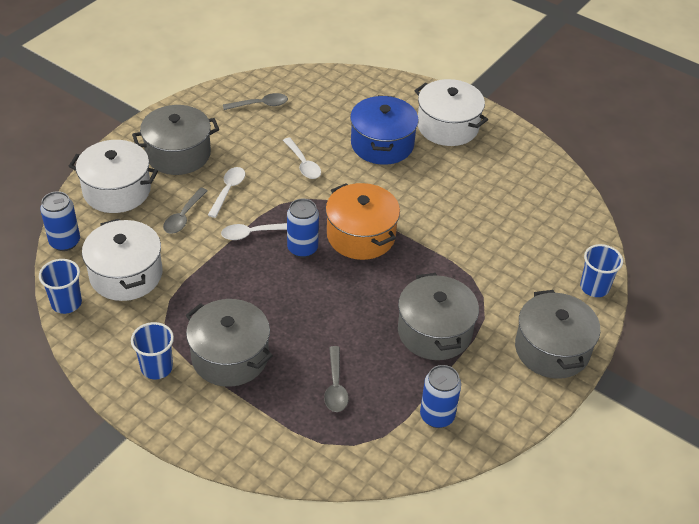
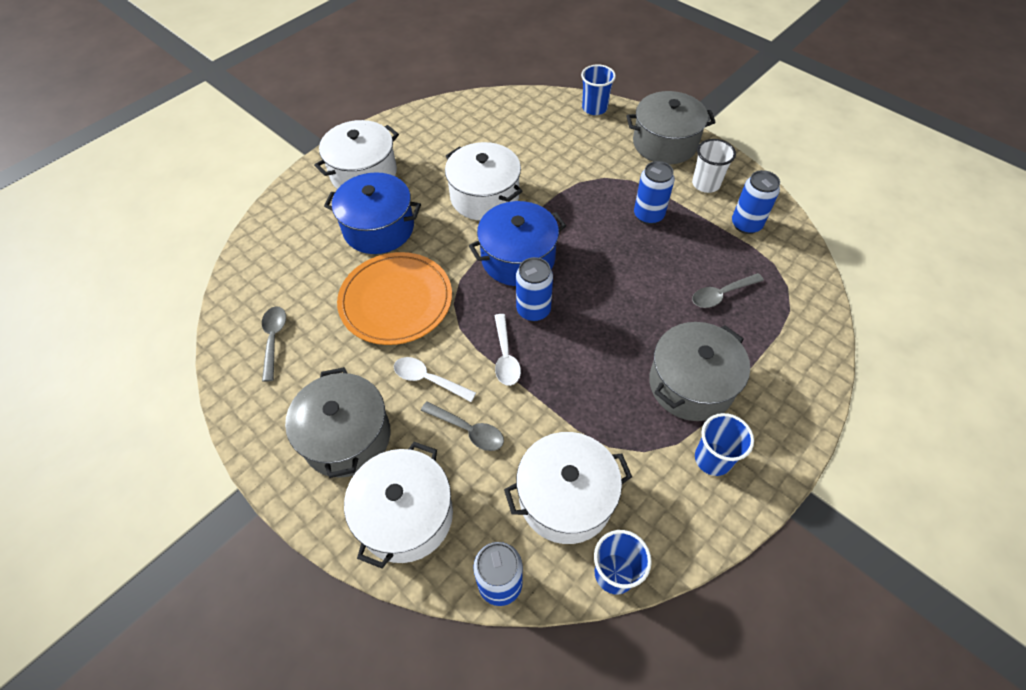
camera: 80 degrees left, 10 degrees up
white spoon [283,137,321,179] -> orange plate [337,252,452,345]
grey spoon [324,346,349,412] -> grey spoon turned 150 degrees clockwise [692,273,764,308]
orange pot [326,183,400,260] -> blue pot [469,201,566,286]
grey pot [398,273,479,360] -> blue can [634,161,675,225]
none -> white pot [445,142,523,221]
none -> white cup [692,139,736,193]

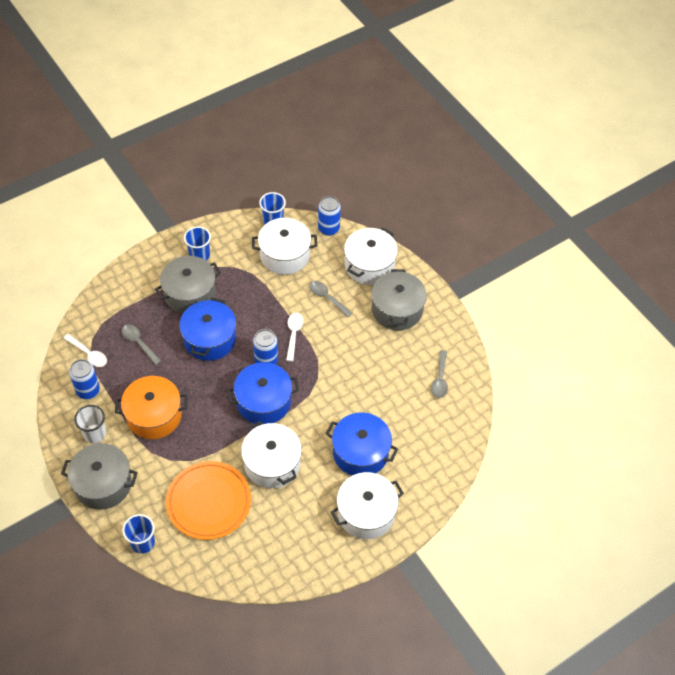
camera: 170 degrees left, 0 degrees up
orange plate [337,252,452,345] -> orange plate moved to [166,461,251,540]
white spoon [394,357,476,402] -> white spoon moved to [63,334,107,367]
blue can [634,161,675,225] -> orange pot [115,376,188,439]
grey spoon [692,273,764,308] -> grey spoon turned 120 degrees counterclockwise [122,324,161,365]
none -> blue pot [179,297,236,361]

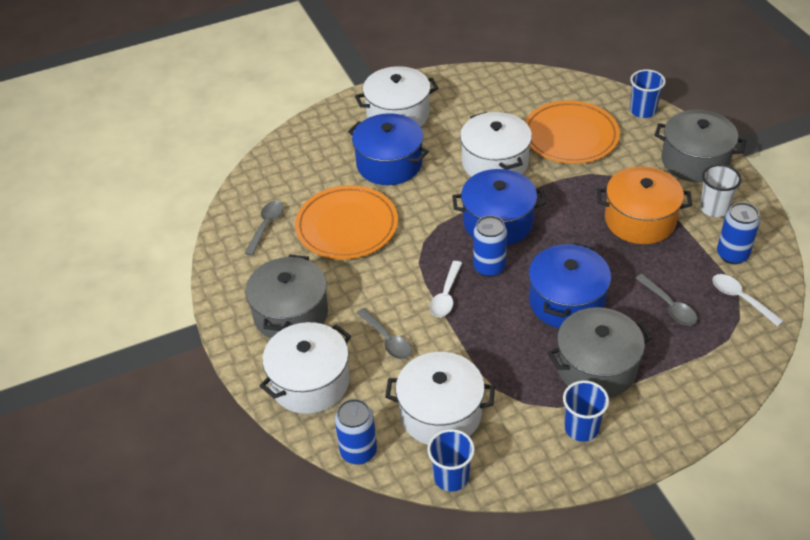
camera: 165 degrees left, 10 degrees down
none -> orange plate [295,185,398,259]

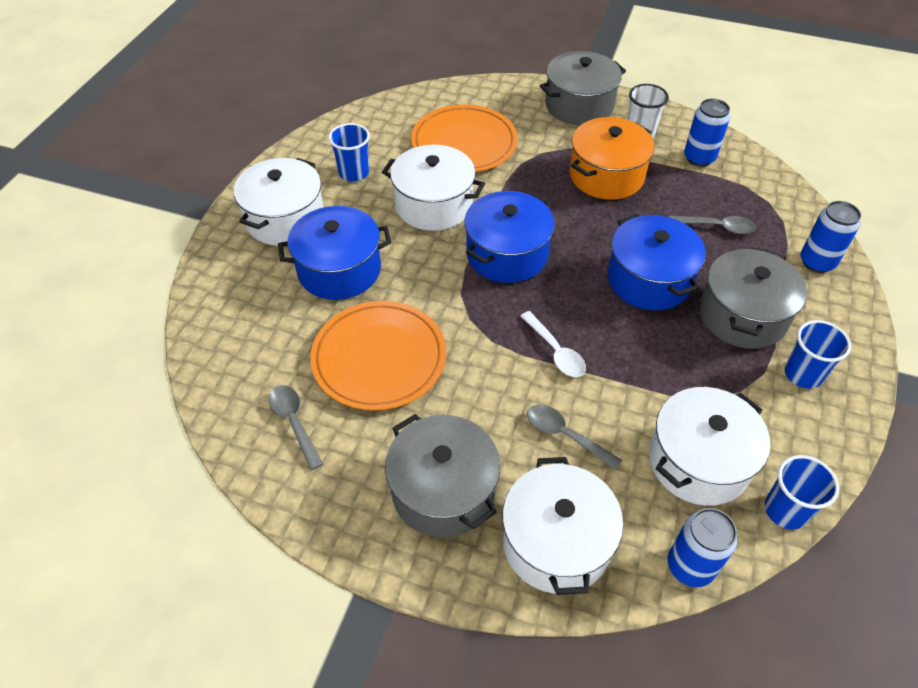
camera: 50 degrees left, 5 degrees up
grey spoon [357,308,412,359] -> grey spoon turned 150 degrees counterclockwise [527,405,622,470]
blue can [473,215,507,277] -> blue can moved to [800,201,861,273]
blue cup [630,69,666,118] -> blue cup moved to [328,123,370,181]
white spoon [712,274,783,327] -> none

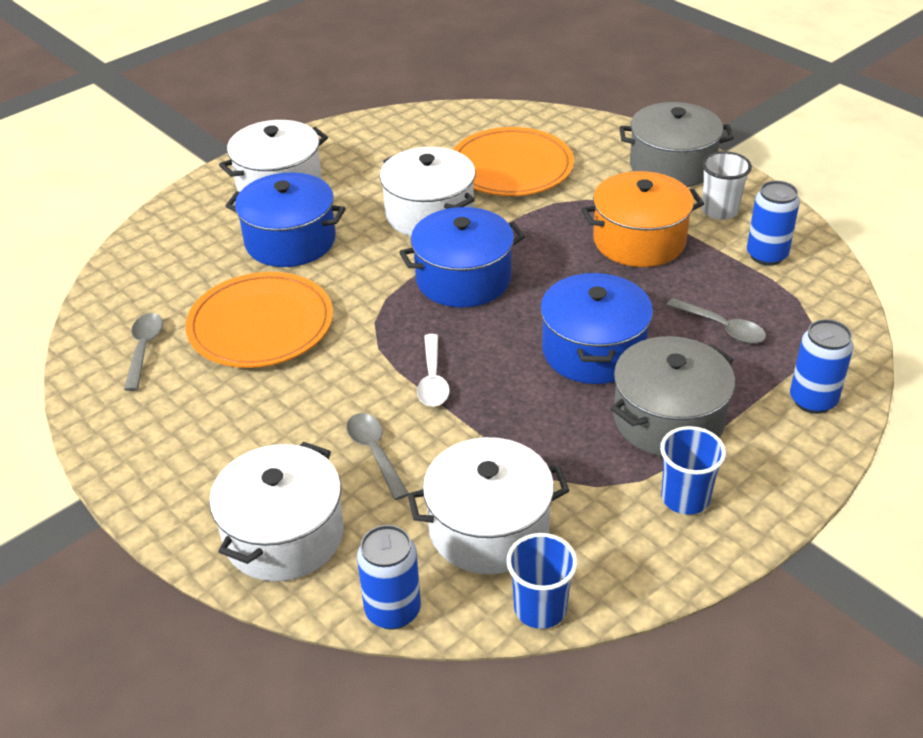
camera: 30 degrees right, 10 degrees down
blue cup [328,123,370,181] -> none
grey pot [385,414,500,538] -> none

